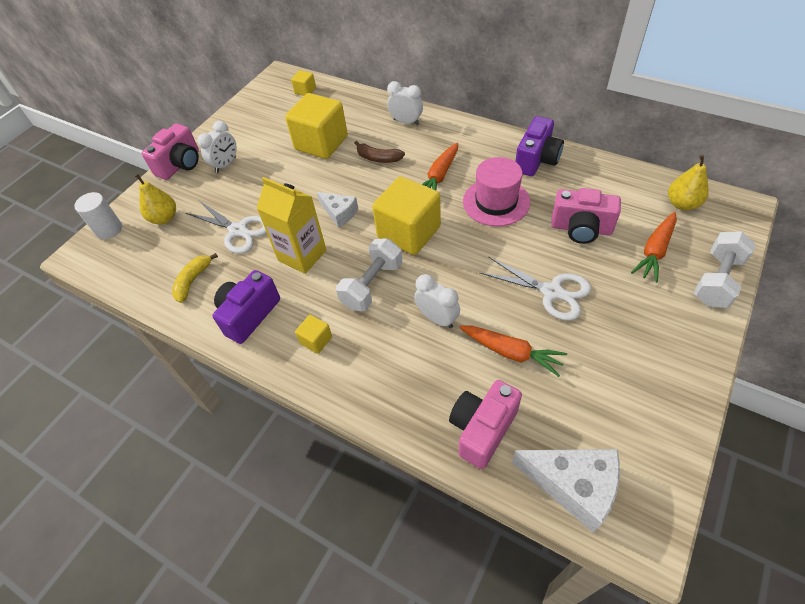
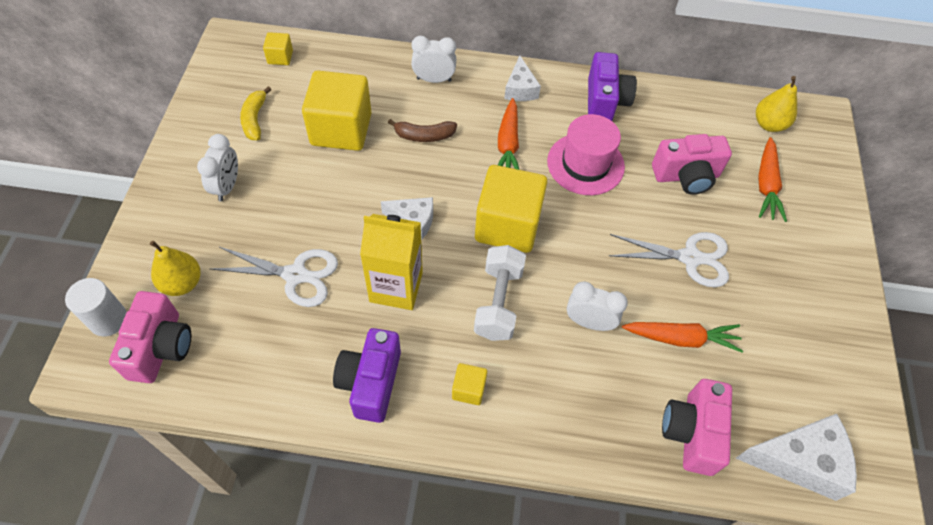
camera: 30 degrees left, 5 degrees up
pink camera [142,124,199,180] -> pink camera moved to [109,291,191,383]
yellow banana [172,253,218,303] -> yellow banana moved to [240,86,272,140]
white dumbbell [694,231,756,308] -> none
none -> white cheese [504,56,541,101]

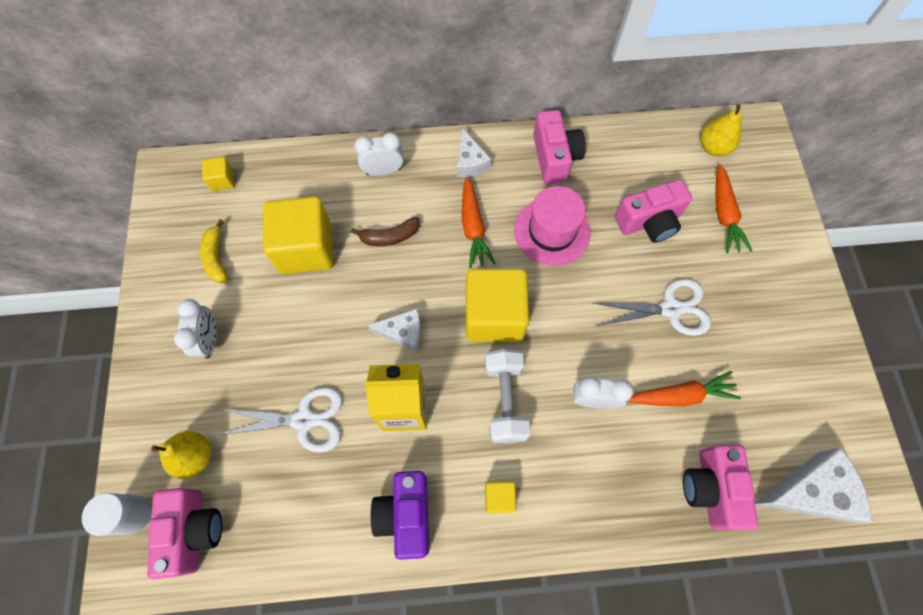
camera: 10 degrees left, 10 degrees up
purple camera [588,52,637,121] -> pink camera [533,110,586,184]

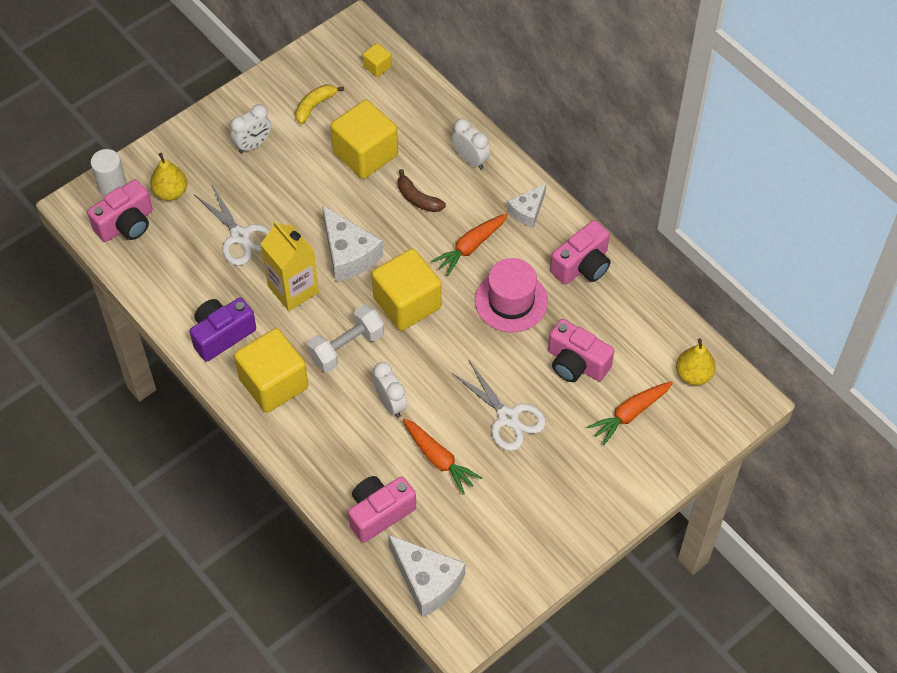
camera: 55 degrees right, 10 degrees down
white cheese [367,308,421,351] -> white cheese [322,205,383,282], size x1.63
yellow cube [485,481,516,513] -> yellow cube [234,328,308,413], size x2.23

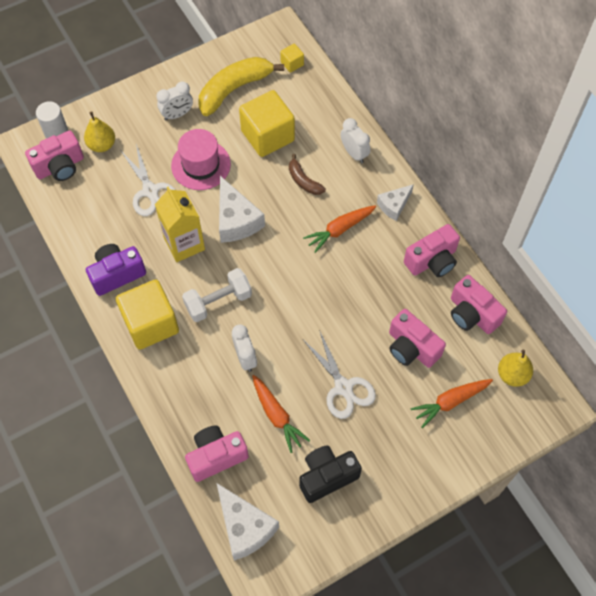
camera: 10 degrees right, 5 degrees up
yellow banana [295,85,344,124] -> yellow banana [198,57,284,116], size x1.92
yellow cube [372,248,441,331] -> none
pink hat [475,258,548,332] -> pink hat moved to [171,129,231,190]
none -> black camera [299,445,362,503]
none -> pink camera [451,275,507,334]

